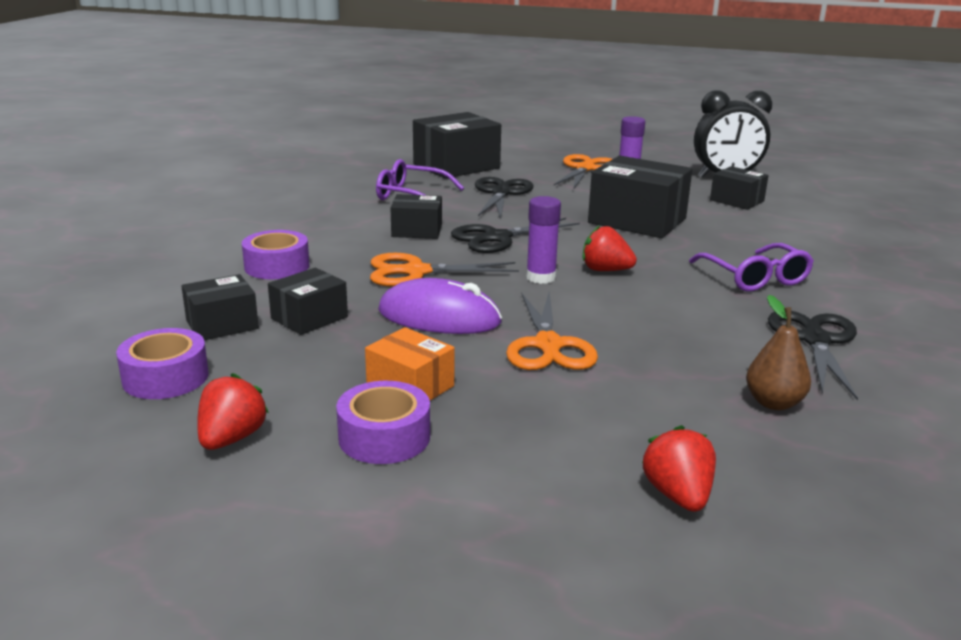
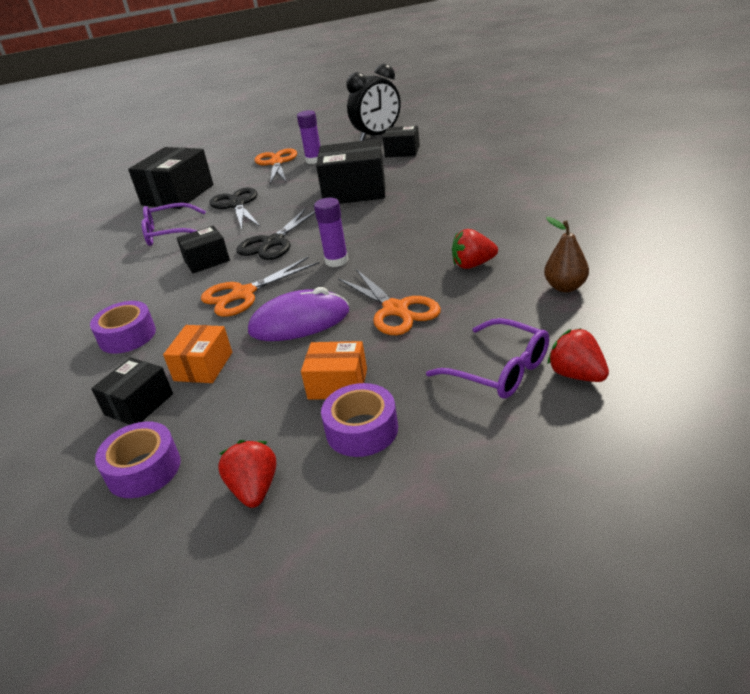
camera: 25 degrees left, 10 degrees up
black box [268,268,348,335] -> orange box [163,325,232,383]
red strawberry [583,225,637,271] -> red strawberry moved to [452,229,498,269]
purple glasses [689,243,814,291] -> purple glasses moved to [426,318,549,399]
black scissors [768,311,858,400] -> none

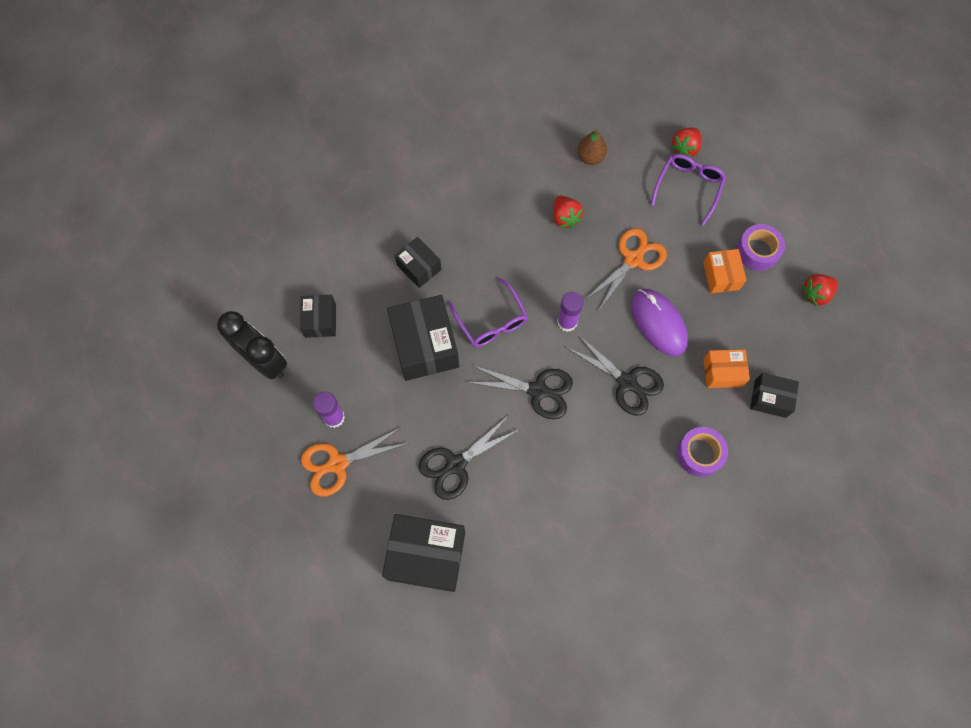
camera: 110 degrees left, 35 degrees up
purple tape [95,422,180,498] -> none
purple glasses [141,203,206,246] -> purple glasses moved to [448,278,528,347]
black box [177,226,230,273] -> black box moved to [395,237,442,288]
orange scissors [201,257,319,317] -> black scissors [566,333,664,415]

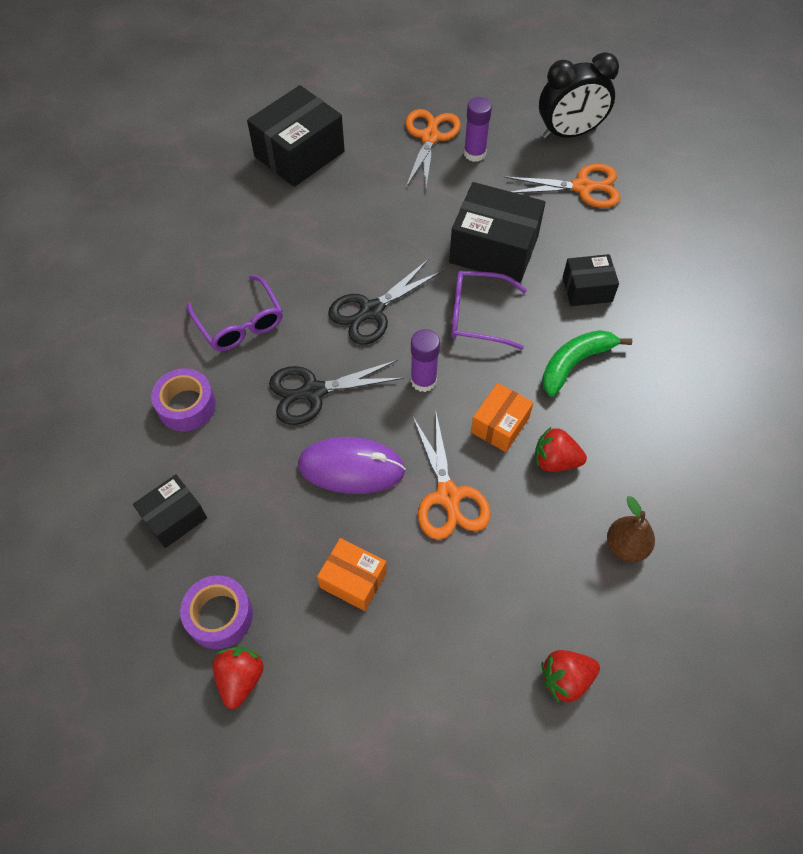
camera: 125 degrees right, 10 degrees down
black box [300,295,336,338] -> orange scissors [504,164,621,208]
black scissors [419,415,519,500] -> none
purple glasses [651,154,726,226] -> purple glasses moved to [187,275,283,351]
red strawberry [670,128,701,158] -> red strawberry turned 90 degrees counterclockwise [541,650,600,703]
orange box [704,350,750,388] -> orange box moved to [471,383,533,452]
purple tape [736,224,785,271] -> purple tape moved to [180,575,253,649]
none -> green banana [542,330,632,396]

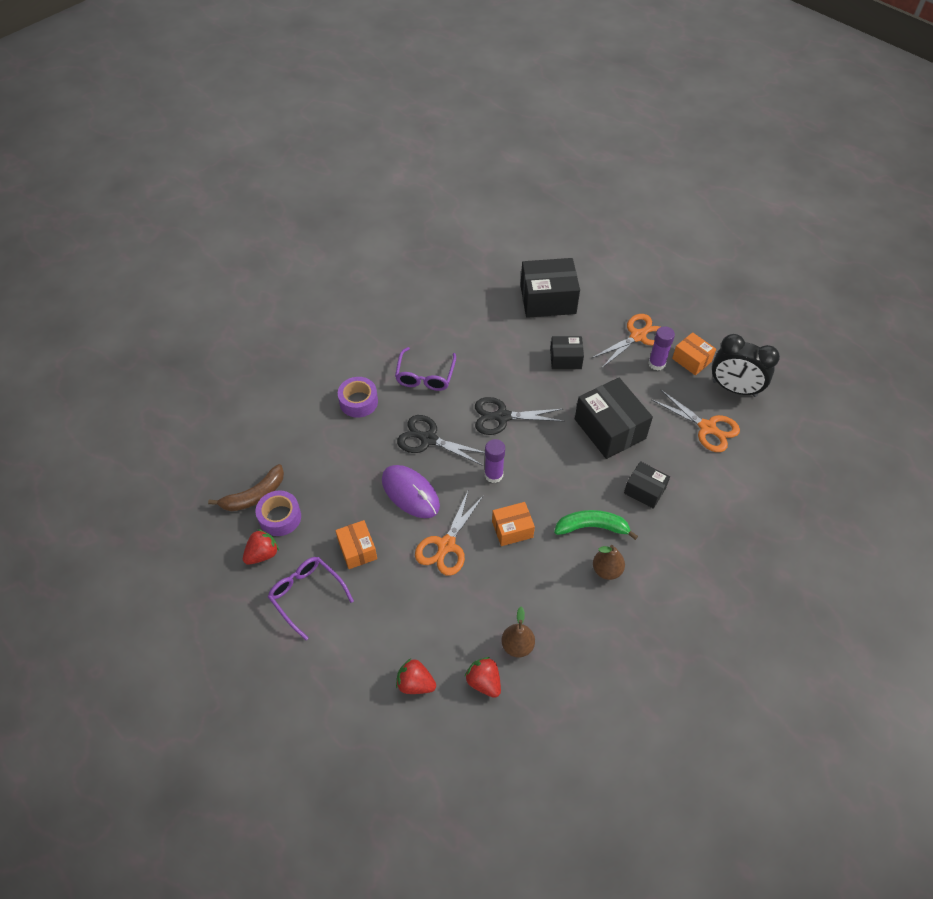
camera: 40 degrees right, 5 degrees down
black box [133,474,207,548] -> black box moved to [550,336,584,369]
purple glasses [451,271,527,350] -> purple glasses moved to [268,557,354,640]
red strawberry [535,426,587,472] -> red strawberry moved to [465,657,501,698]
none -> brown banana [208,464,284,511]
none -> brown pear [593,545,625,580]
none -> orange box [672,332,716,376]

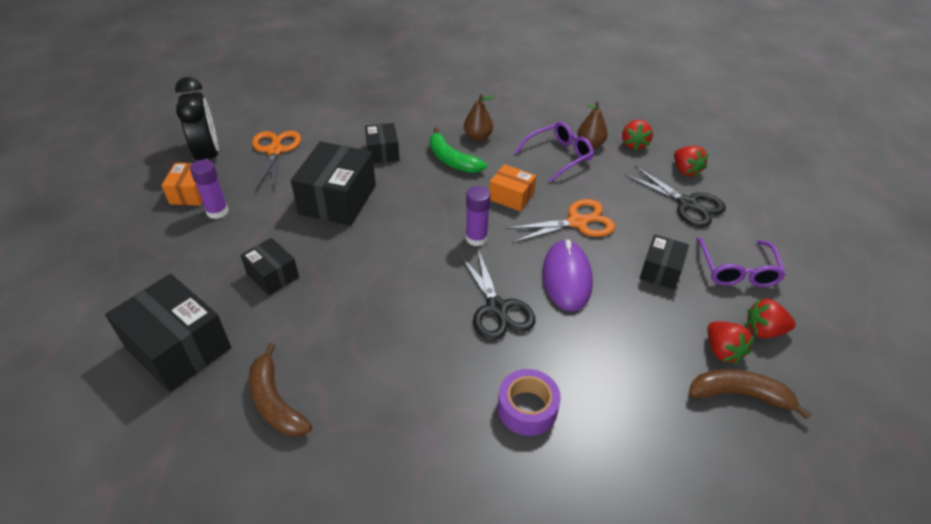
camera: 135 degrees left, 10 degrees down
purple tape [256,490,301,536] -> red strawberry [708,321,754,364]
orange box [335,520,377,569] -> black box [640,234,689,289]
purple glasses [395,347,456,391] -> purple glasses moved to [514,122,594,182]
black scissors [475,397,565,435] -> black scissors moved to [625,166,726,227]
orange scissors [592,314,660,369] -> none
none -> brown banana [249,343,312,437]

